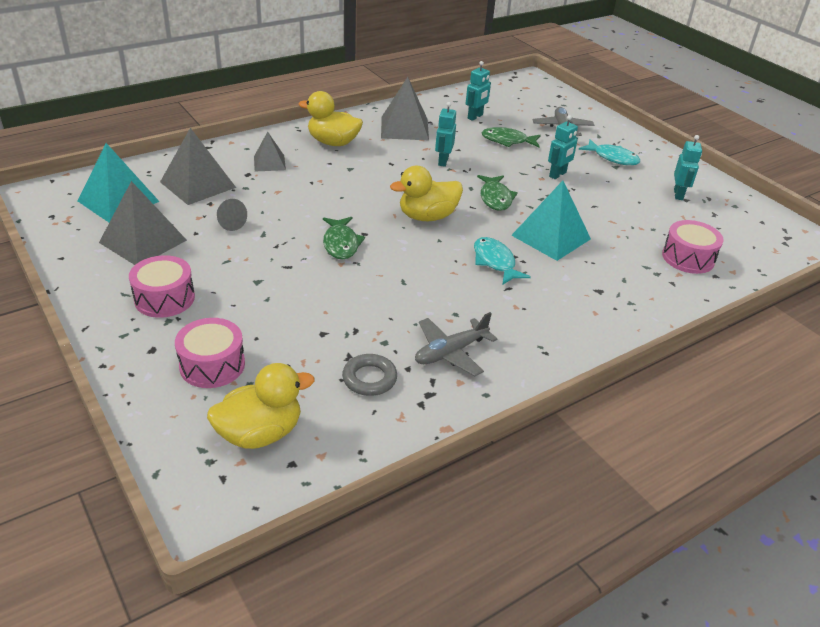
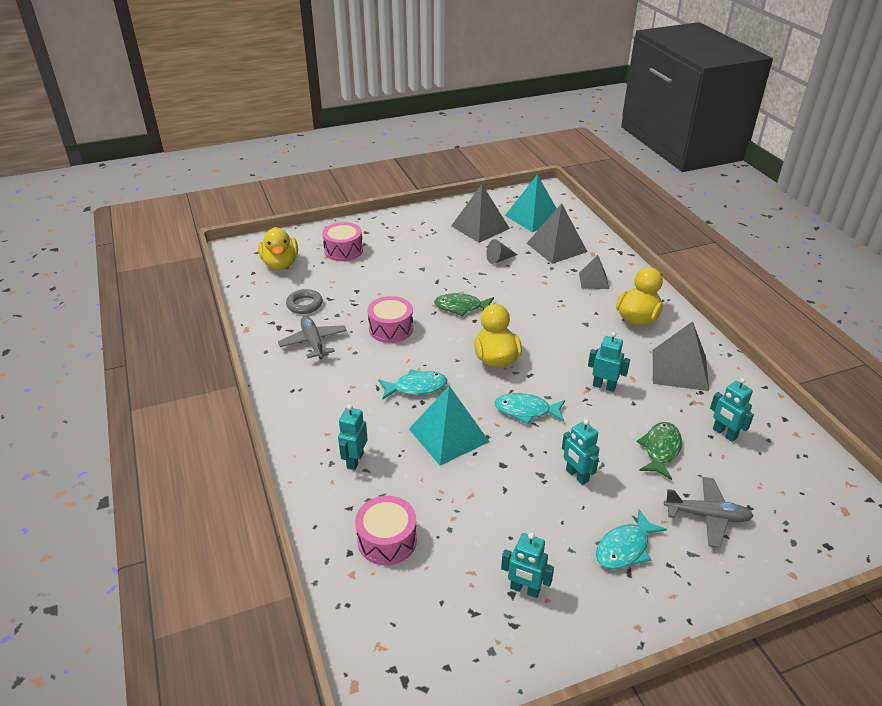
camera: 105 degrees right, 0 degrees up
pink drum [129,255,195,318] -> pink drum moved to [368,296,413,343]
green fish [477,175,518,211] -> turquoise fish [495,393,565,424]
none -> turquoise robot [338,404,368,470]

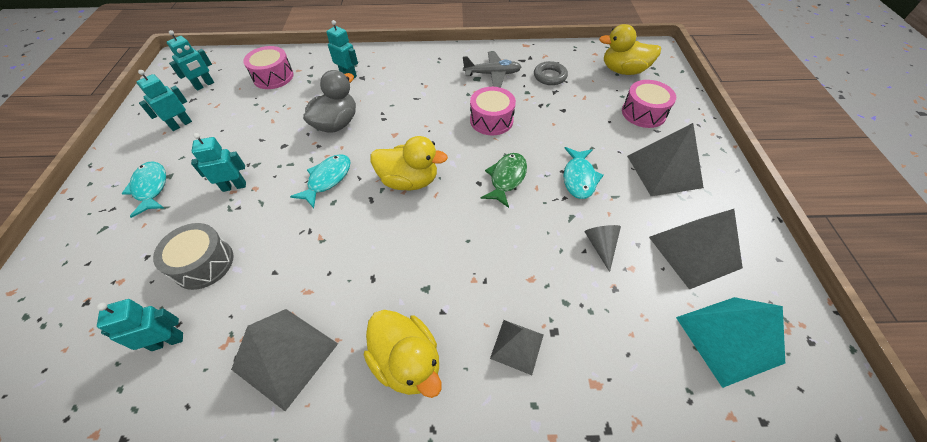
camera: 110 degrees right, 15 degrees up
turquoise fish [378,369,447,400] -> turquoise fish moved to [563,147,604,199]
turquoise pyramid [409,386,490,466] -> grey duck [303,70,356,133]
grey pyramid [527,203,587,264] -> grey pyramid moved to [627,123,704,196]
turquoise robot [588,332,630,392] -> turquoise robot moved to [167,30,214,91]
green fish [637,422,682,480] -> grey drum [153,223,234,290]
grey plane [664,477,754,548] -> none

